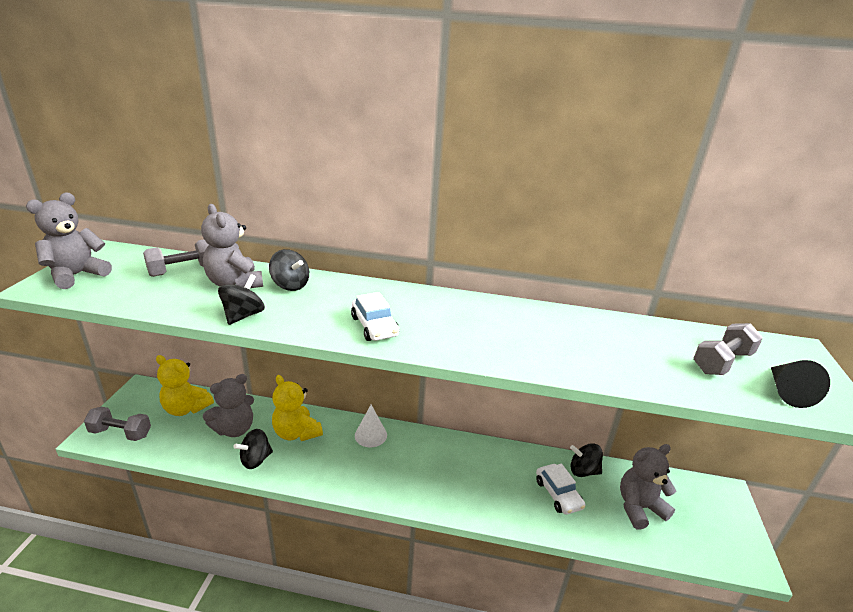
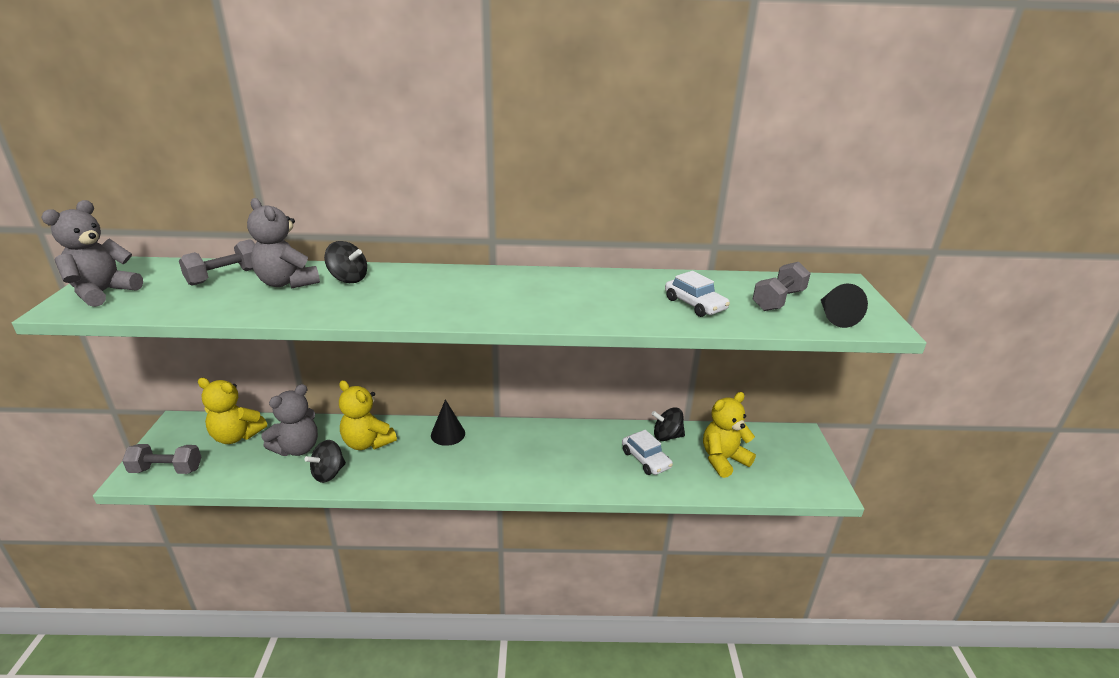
camera: 10 degrees left, 0 degrees up
black spinning top [218,274,265,325] -> none
white car [351,292,399,341] -> white car moved to [665,271,730,317]
white cone [355,405,387,447] -> black cone [431,399,465,446]
grey teddy bear [620,444,676,529] -> yellow teddy bear [703,392,756,478]

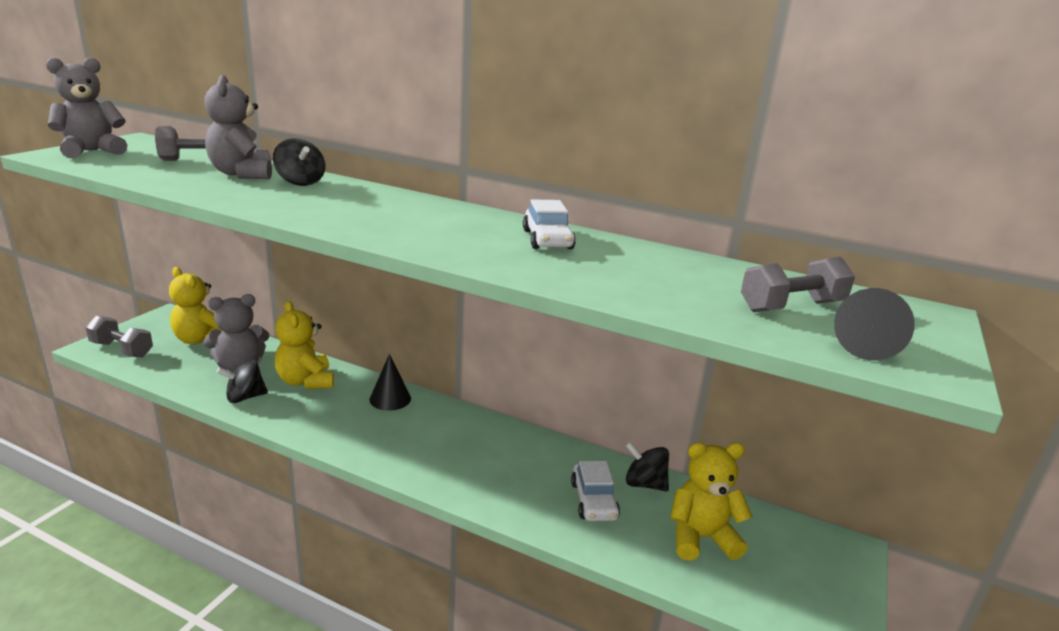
camera: 25 degrees right, 5 degrees down
white car [665,271,730,317] -> white car moved to [523,199,576,249]

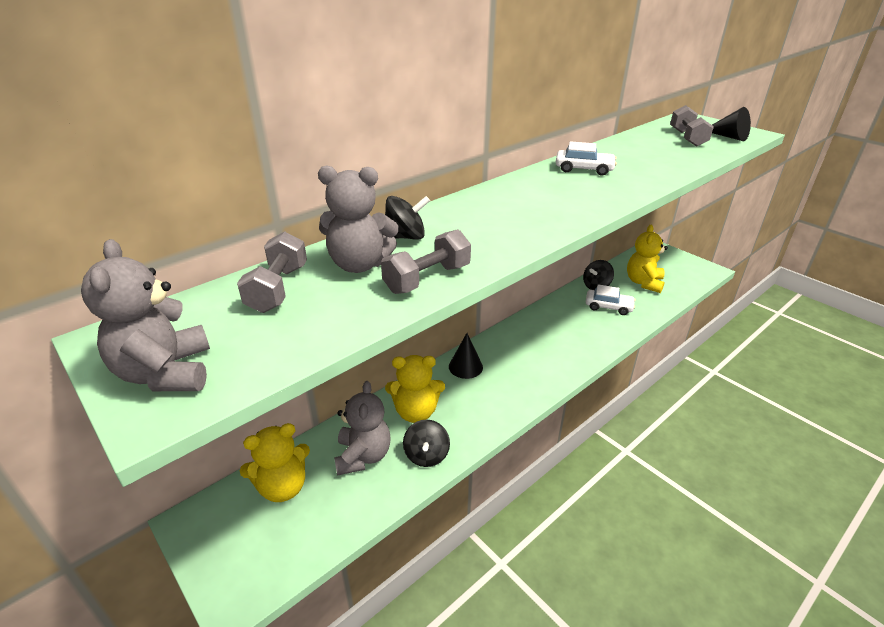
camera: 65 degrees left, 10 degrees up
grey dumbbell [85,316,153,358] -> grey dumbbell moved to [381,229,471,294]

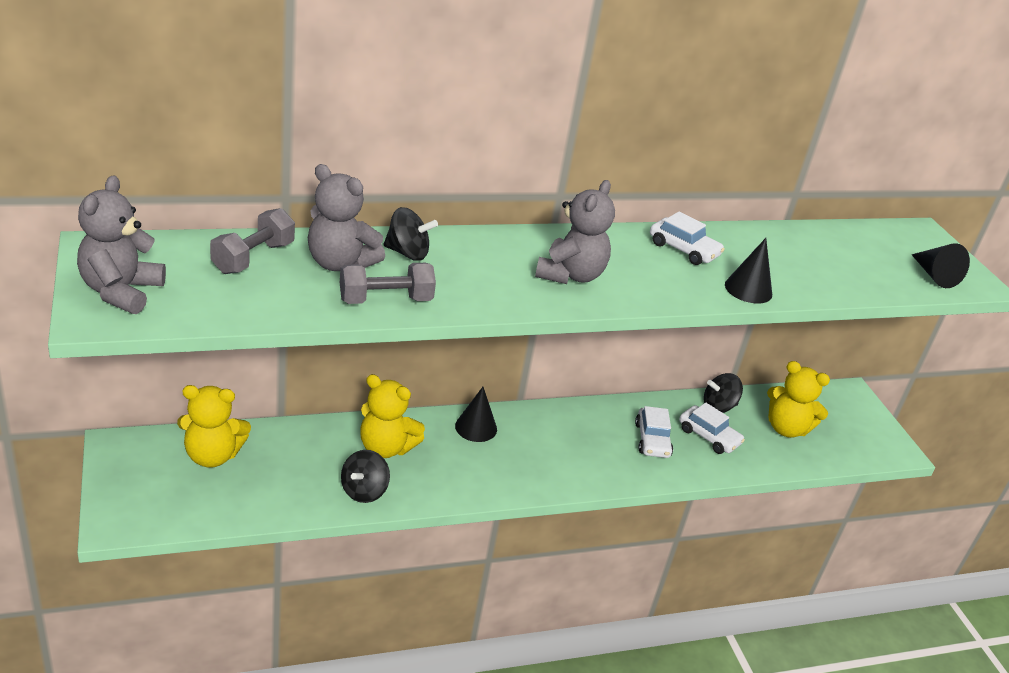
camera: 20 degrees right, 0 degrees up
grey teddy bear [334,381,391,476] -> grey teddy bear moved to [535,180,615,284]
yellow teddy bear [627,225,668,293] -> yellow teddy bear turned 105 degrees counterclockwise [767,361,830,438]
grey dumbbell [670,105,714,147] -> none
none -> white car [635,406,673,458]
none -> black cone [725,238,772,303]

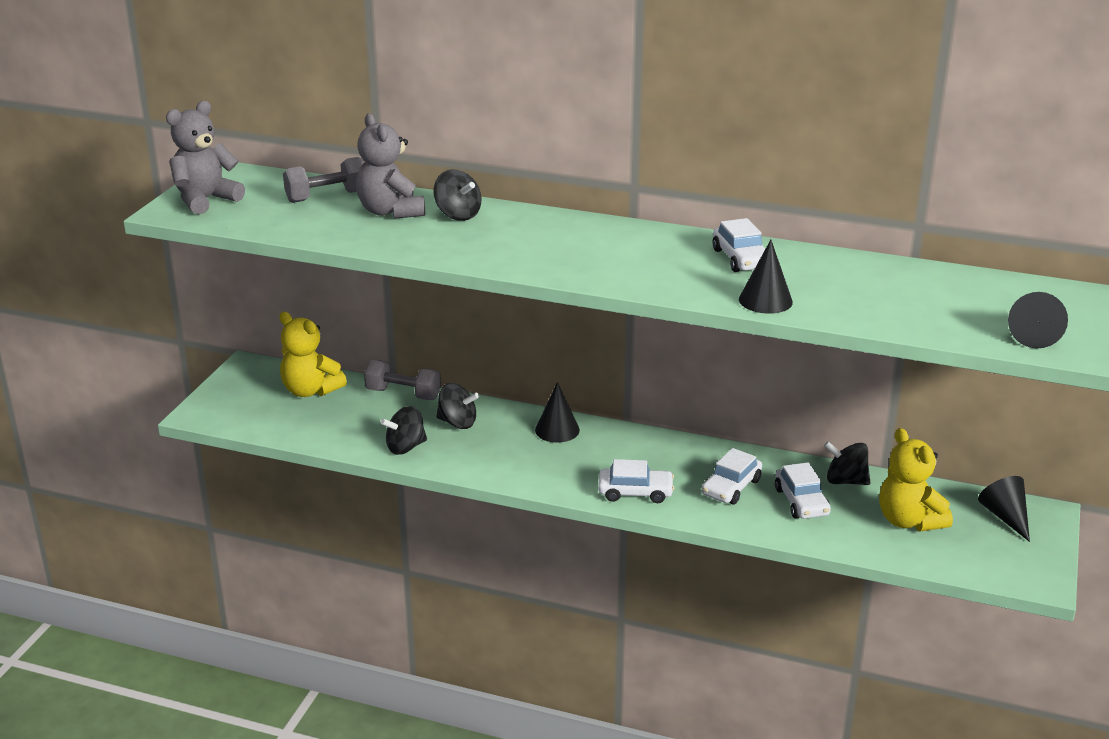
camera: 40 degrees right, 5 degrees down
grey dumbbell [340,263,436,304] -> grey dumbbell moved to [364,360,441,400]
yellow teddy bear [360,374,425,458] -> black spinning top [436,383,479,429]
grey teddy bear [535,180,615,284] -> none
none -> white car [598,459,674,503]
none -> black cone [978,476,1030,542]

